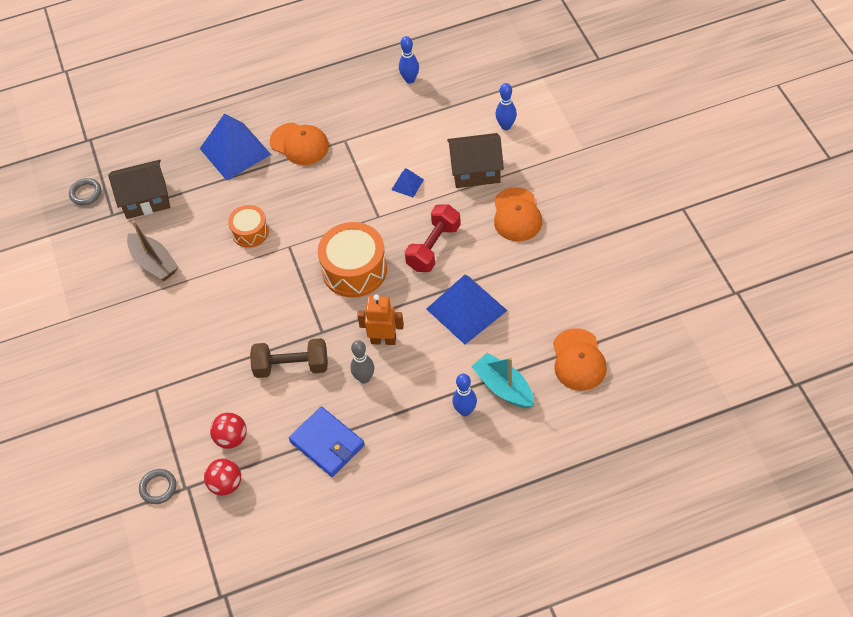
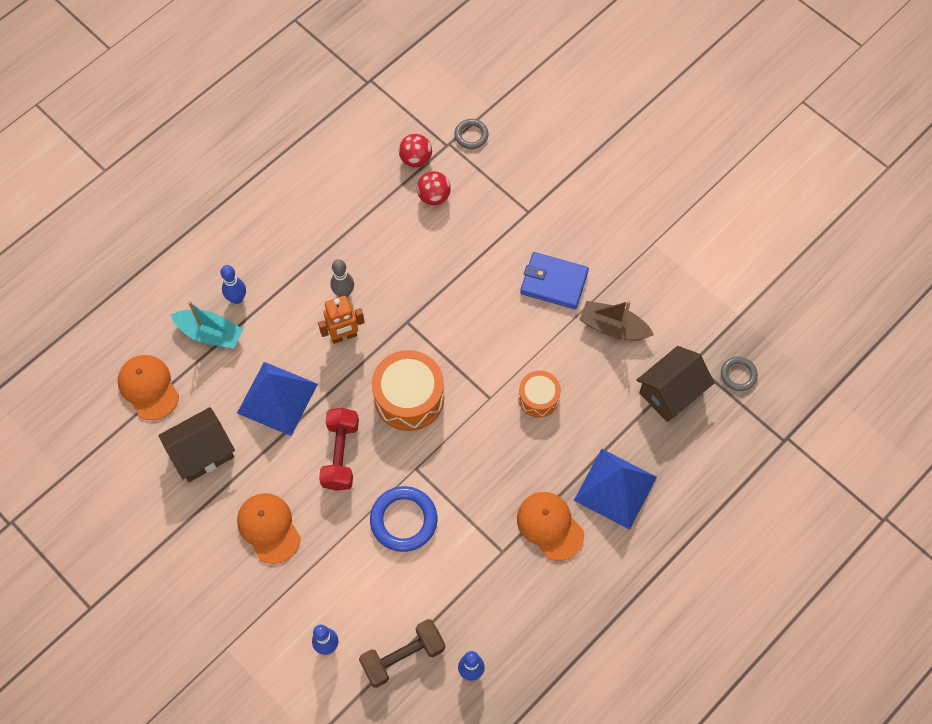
camera: 150 degrees right, 10 degrees up
brown dumbbell [250,338,328,378] -> brown dumbbell moved to [359,619,445,688]
orange cap [270,122,329,165] -> orange cap turned 45 degrees clockwise [517,492,584,561]
blue wallet [289,407,365,477] -> blue wallet moved to [520,252,589,309]
blue pyramid [392,168,424,198] -> blue ring [370,486,437,552]
brown house [447,133,504,188] -> brown house moved to [158,407,235,482]

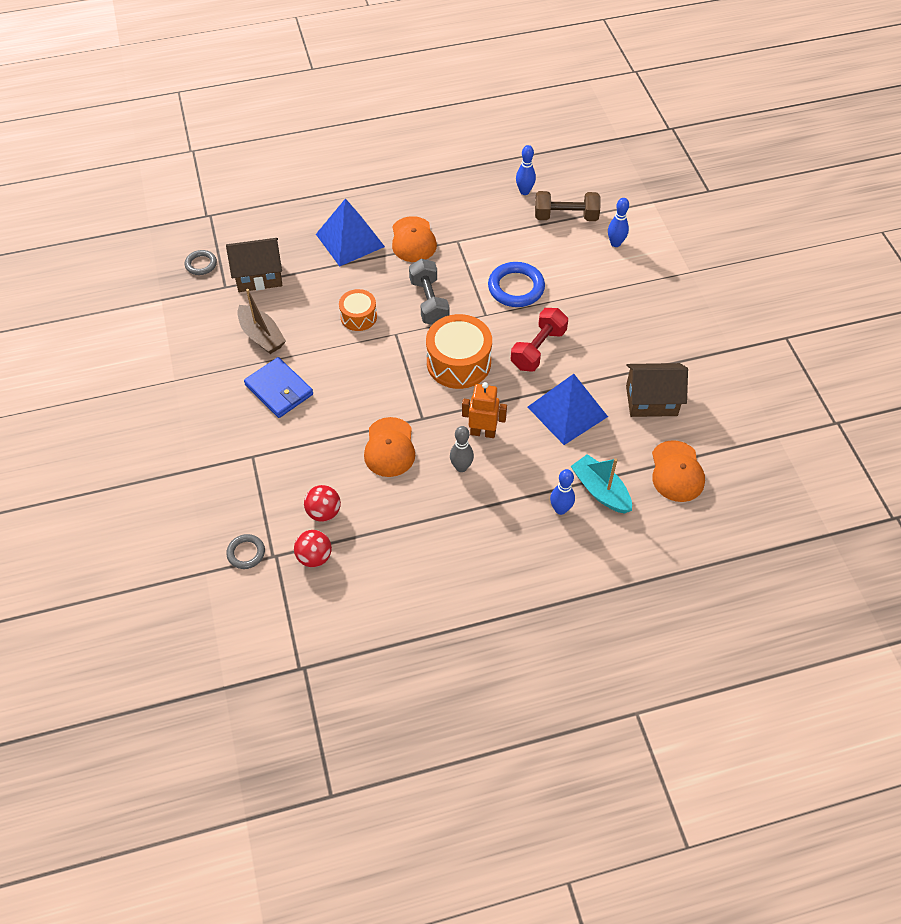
camera: 150 degrees left, 10 degrees down
orange cap [237,493,301,564] -> orange cap moved to [364,417,415,477]
none -> grey dumbbell [409,259,450,325]

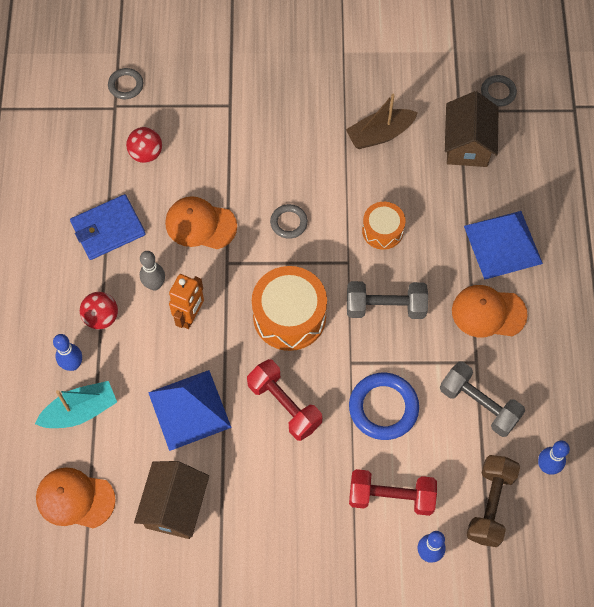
camera: 105 degrees right, 10 degrees up
blue wallet [244,357,313,418] -> blue wallet moved to [70,194,145,260]
red ball [294,530,332,567] -> red ball moved to [80,292,118,329]
none -> grey ring [270,204,308,239]
none -> red dumbbell [349,469,437,516]
none -> grey dumbbell [440,361,525,437]

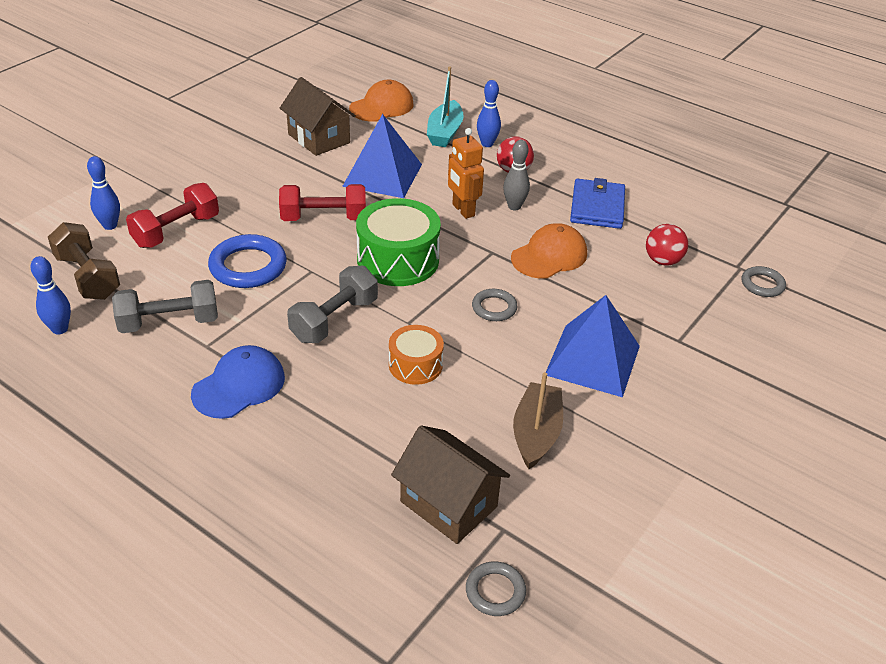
camera: 125 degrees right, 25 degrees down
orange drum [252,266,327,351] -> green drum [356,198,441,286]
orange cap [452,285,528,337] -> blue cap [191,345,285,419]
blue pyramid [464,211,543,280] -> blue pyramid moved to [546,295,640,397]

